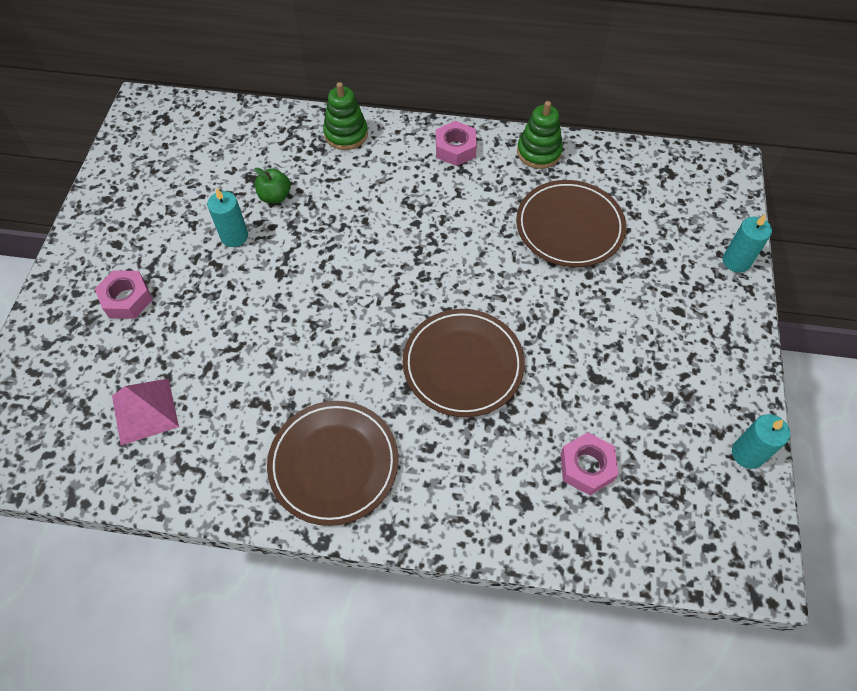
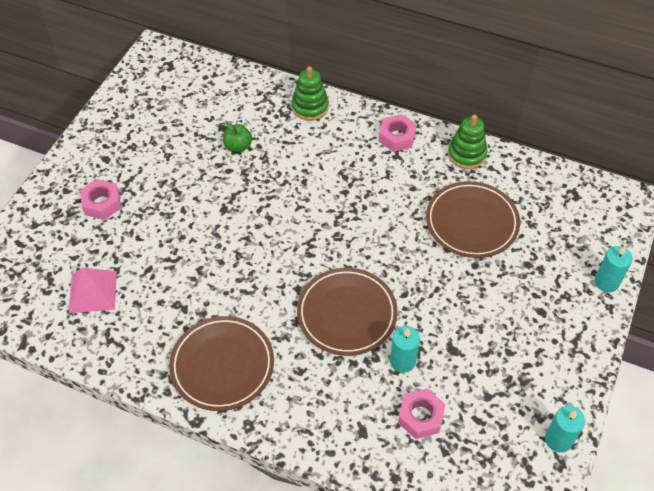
camera: 15 degrees right, 5 degrees down
turquoise candle [207,188,248,247] -> turquoise candle moved to [390,326,420,373]

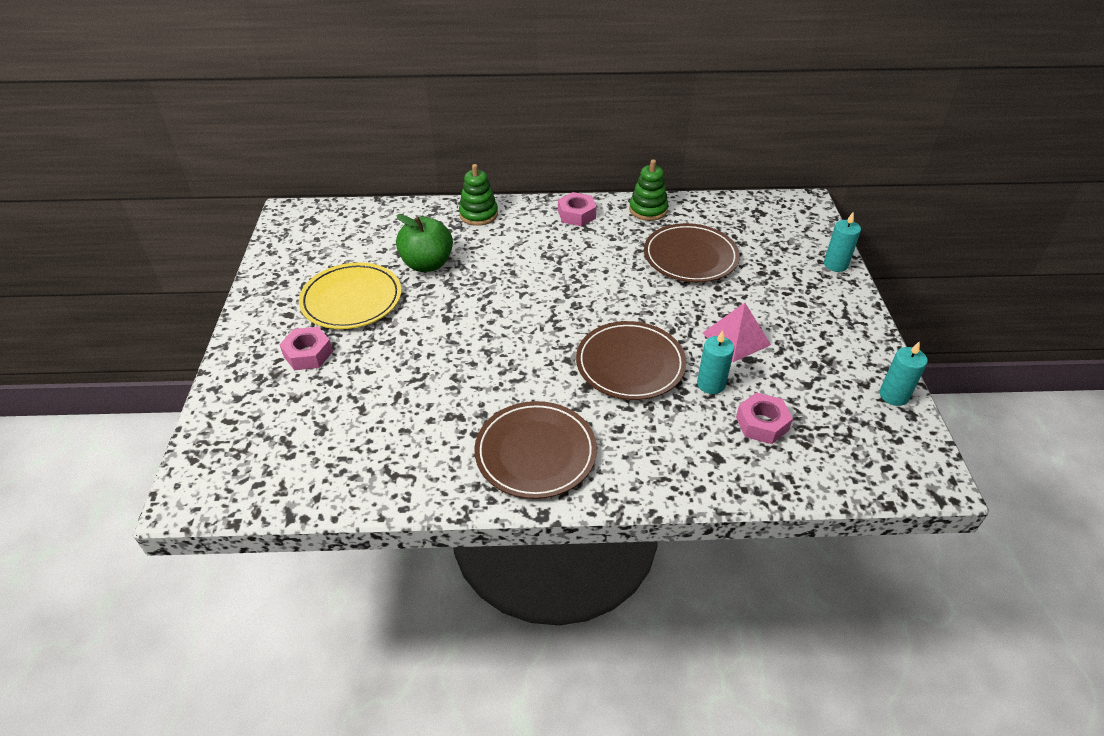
camera: 25 degrees left, 10 degrees down
pink pyramid [69,268,117,313] -> pink pyramid moved to [703,303,771,362]
green apple [223,121,252,153] -> green apple [396,214,453,272], size x1.75
none -> yellow plate [299,262,401,329]

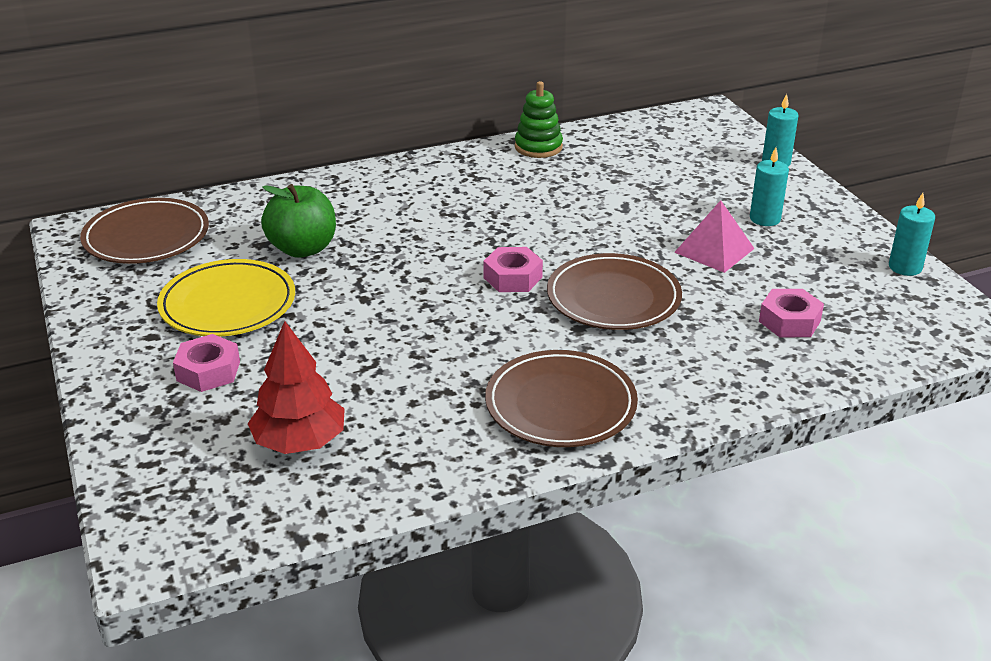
camera: 20 degrees left, 10 degrees down
green stacking toy [459,164,498,226] -> none
pink nut [558,192,596,226] -> pink nut moved to [484,247,543,292]
brown plate [644,223,740,282] -> brown plate moved to [80,198,209,264]
turquoise candle [697,330,734,394] -> turquoise candle moved to [750,147,789,226]
none -> red tree [248,321,345,454]

